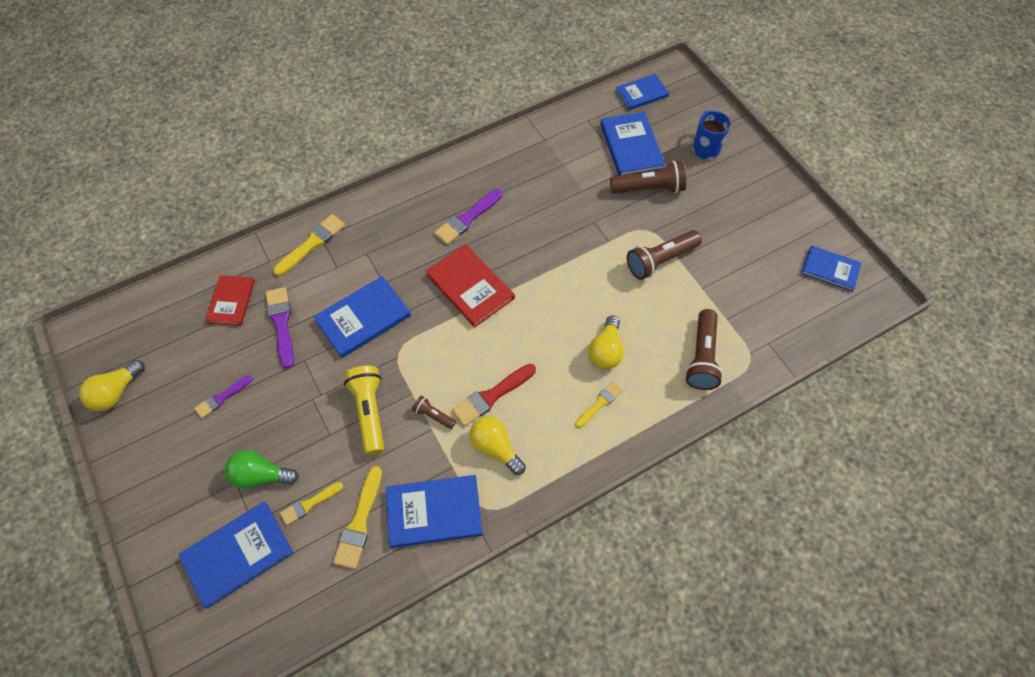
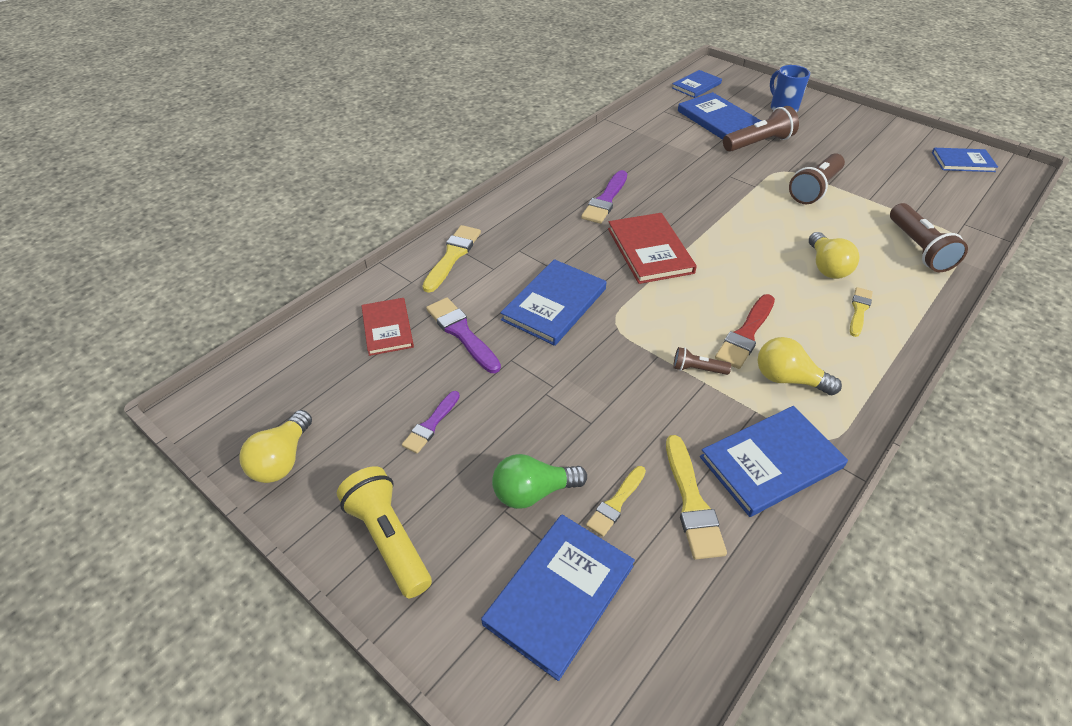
camera: 20 degrees left, 15 degrees down
yellow flashlight [344,366,384,455] -> yellow flashlight moved to [337,466,432,598]
red book [426,244,515,328] -> red book turned 45 degrees clockwise [608,213,697,284]

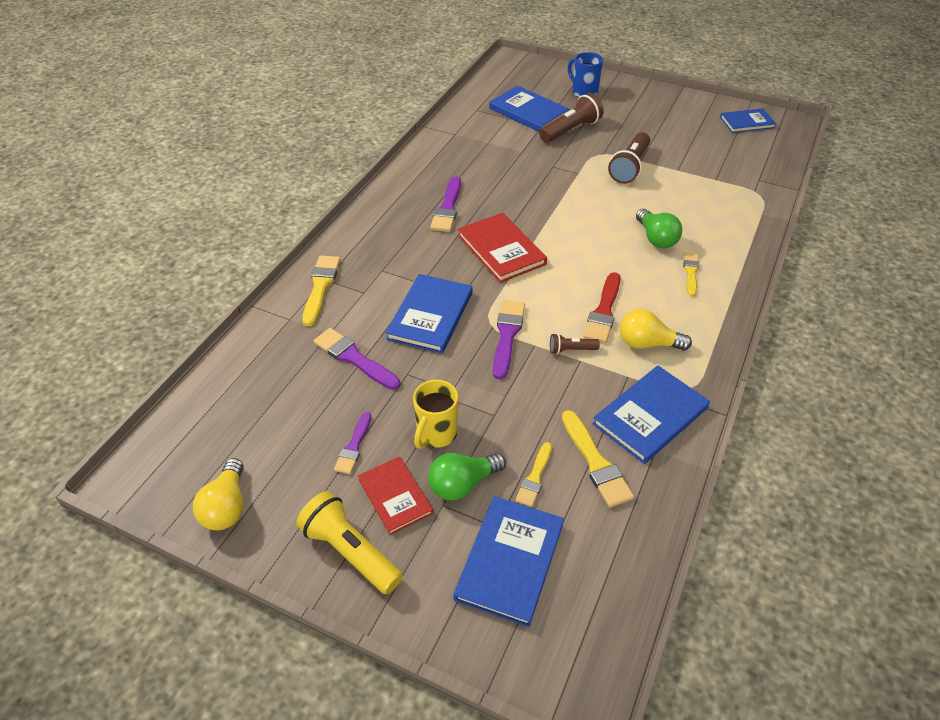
camera: 15 degrees left, 0 degrees up
red book [361,298,414,356] -> red book moved to [358,456,433,535]
blue book [672,70,722,98] -> none
yellow light bulb [809,232,860,279] -> green light bulb [636,209,682,248]
brown flashlight [890,203,968,272] -> none
none -> yellow mug [413,380,458,449]
none -> purple brush [493,300,525,379]

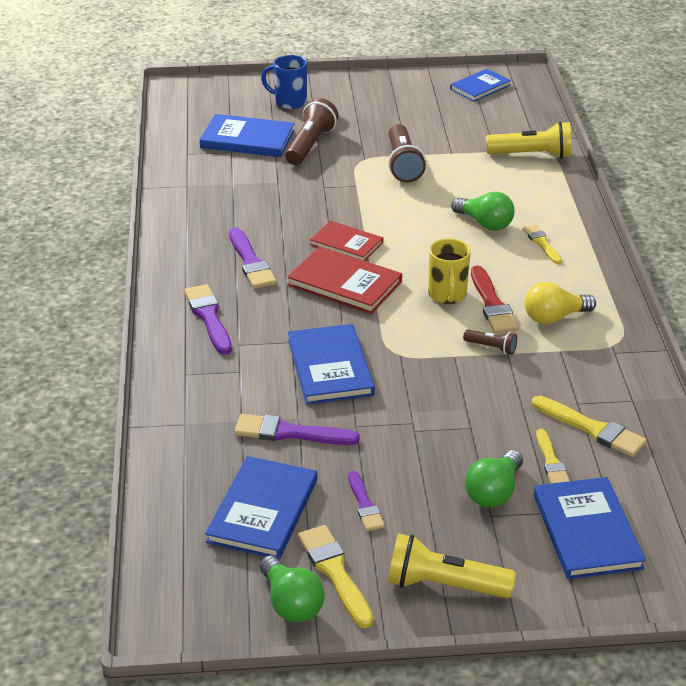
camera: 30 degrees left, 10 degrees down
yellow light bulb [193,458,244,530] -> green light bulb [260,555,325,623]
yellow brush [302,256,340,326] -> yellow brush moved to [298,525,374,628]
red book [358,456,433,535] -> red book moved to [310,221,383,261]
yellow mug [413,380,458,449] -> yellow mug moved to [428,239,471,304]
purple brush [493,300,525,379] -> purple brush moved to [184,284,232,355]
brown flashlight [550,333,600,354] -> brown flashlight turned 120 degrees counterclockwise [463,329,517,355]
blue book [592,365,710,464] -> blue book moved to [205,456,317,559]
none -> yellow flashlight [486,121,572,159]

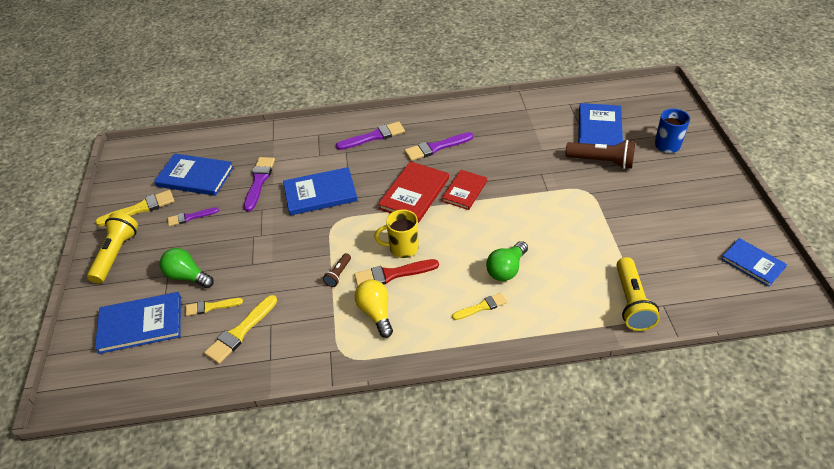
camera: 90 degrees right, 10 degrees up
green light bulb [260,555,325,623] -> none
brown flashlight [388,124,426,183] -> none

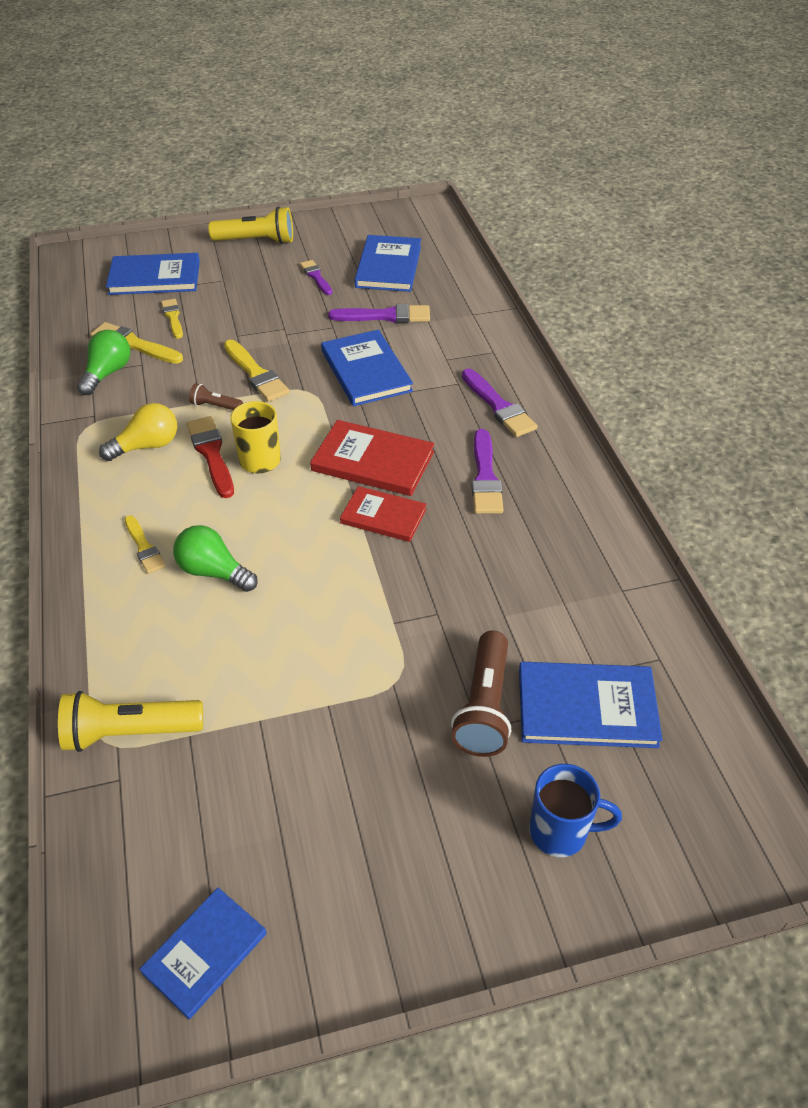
camera: 80 degrees right, 0 degrees up
yellow brush [95,190,174,226] -> yellow brush moved to [224,340,290,402]
blue book [95,292,181,354] -> blue book turned 75 degrees counterclockwise [106,253,200,295]
green light bulb [160,248,214,288] -> green light bulb moved to [77,330,131,395]
purple brush [404,132,473,161] -> purple brush turned 150 degrees counterclockwise [472,429,503,514]

